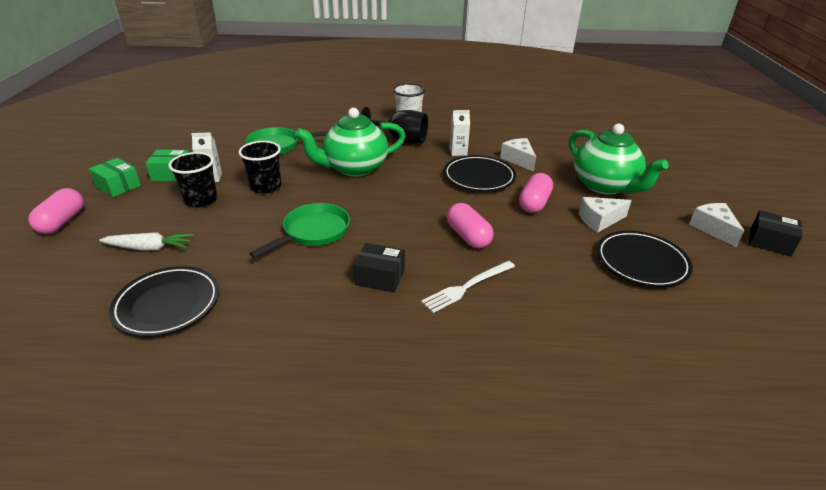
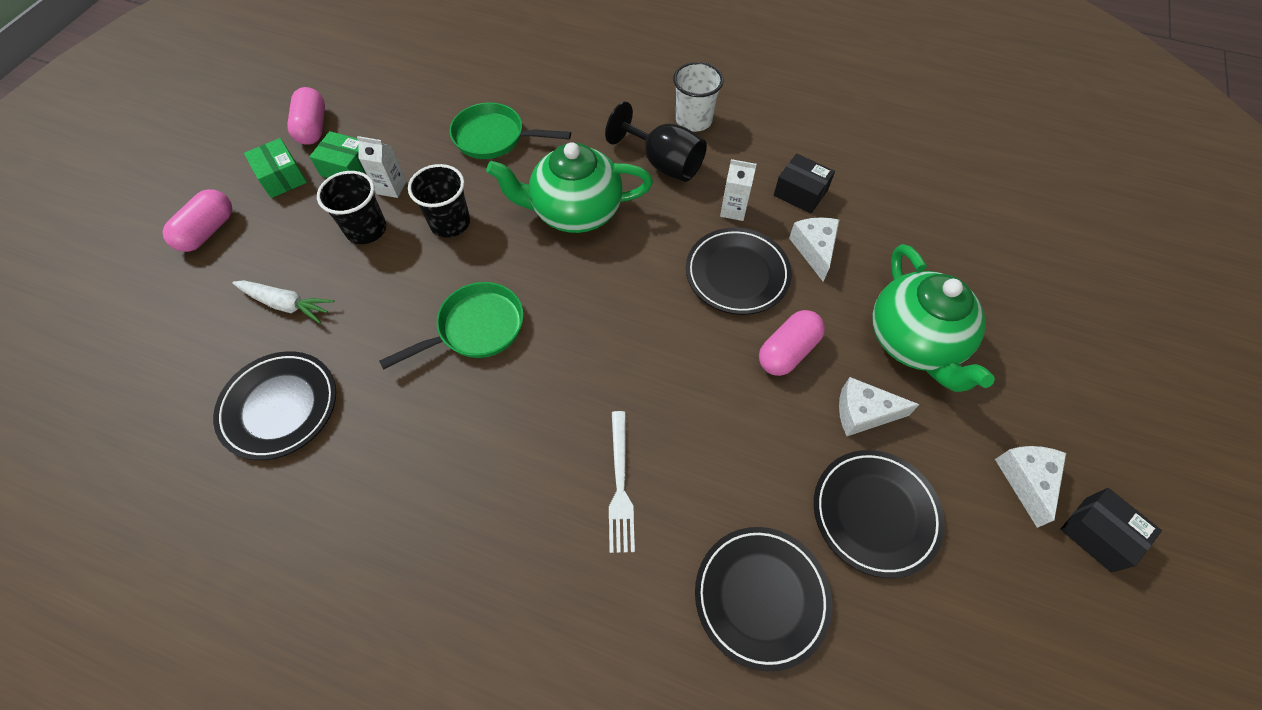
camera: 20 degrees right, 25 degrees up
black box [353,243,405,292] -> black box moved to [774,154,835,214]
white fork [421,261,515,313] -> white fork turned 75 degrees counterclockwise [609,411,635,553]
pink capsule [447,203,494,248] -> pink capsule moved to [287,87,325,145]
none -> black plate [695,527,832,671]

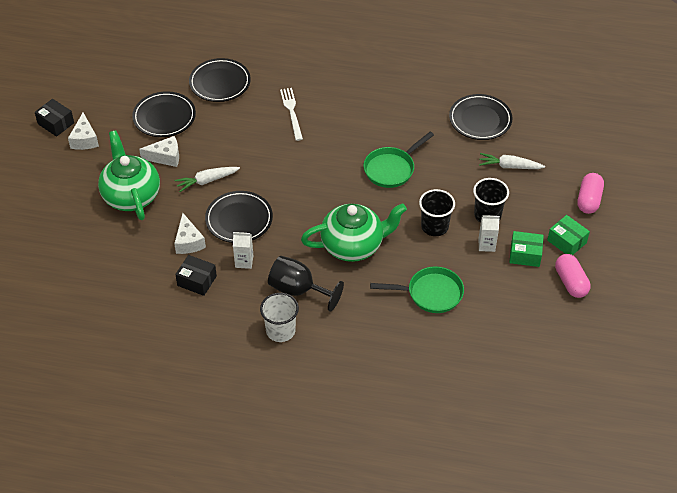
camera: 170 degrees right, 10 degrees down
pink capsule [759,310,825,376] -> white carrot [174,167,240,192]

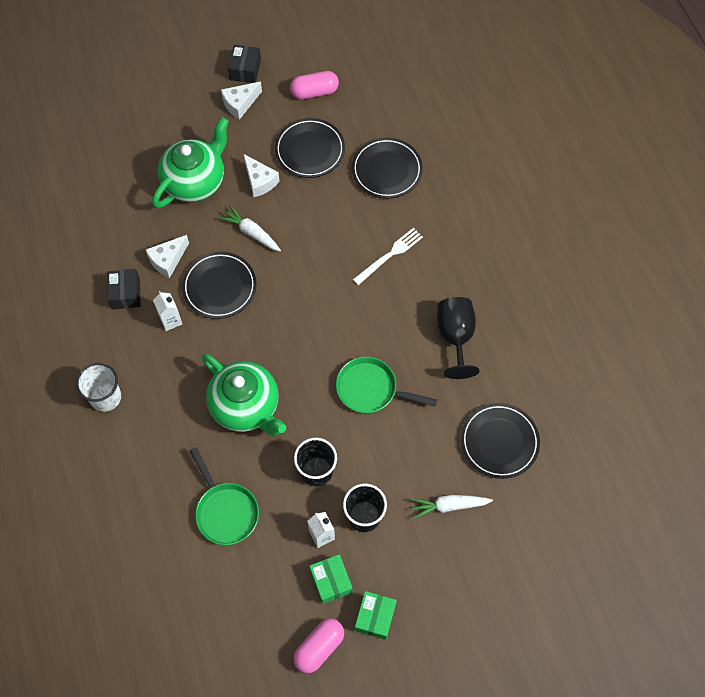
camera: 60 degrees right, 15 degrees up
black goblet [268,256,344,311] -> black goblet moved to [437,297,480,379]
white carrot [479,153,545,169] -> white carrot turned 75 degrees counterclockwise [410,495,493,519]
pink capsule [577,173,604,214] -> pink capsule moved to [290,71,339,100]

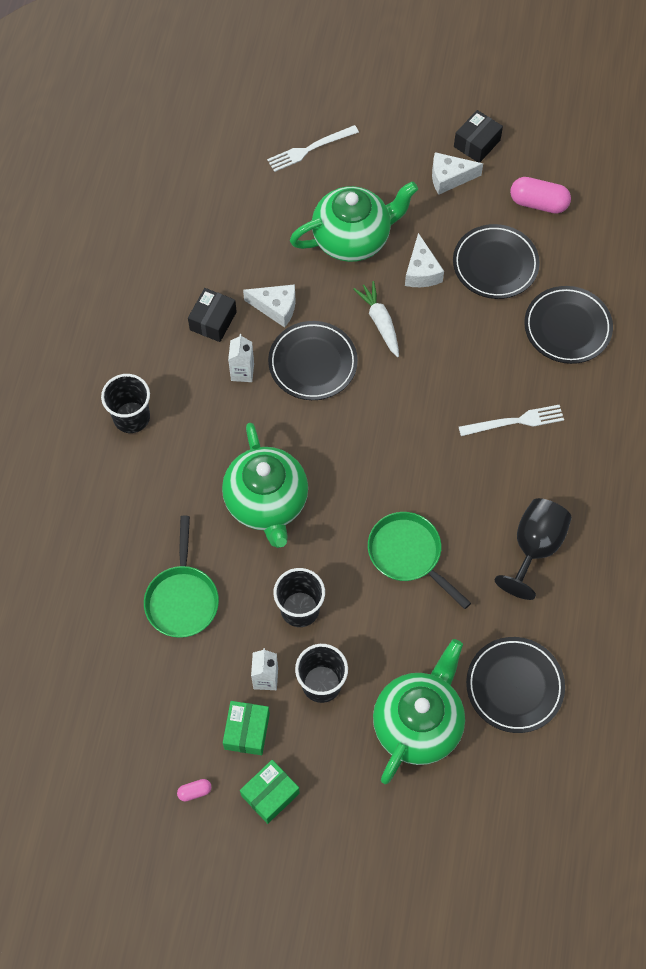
camera: 30 degrees right, 0 degrees up
white cup [76,363,121,412] -> black cup [101,374,150,433]
white cheese [146,235,189,278] -> white cheese turned 150 degrees counterclockwise [243,284,295,328]
pink capsule [293,618,344,673] -> pink capsule [177,779,211,801], size x0.48
white carrot [410,495,493,519] -> green teapot [373,639,465,784]
none -> white fork [267,125,359,172]

